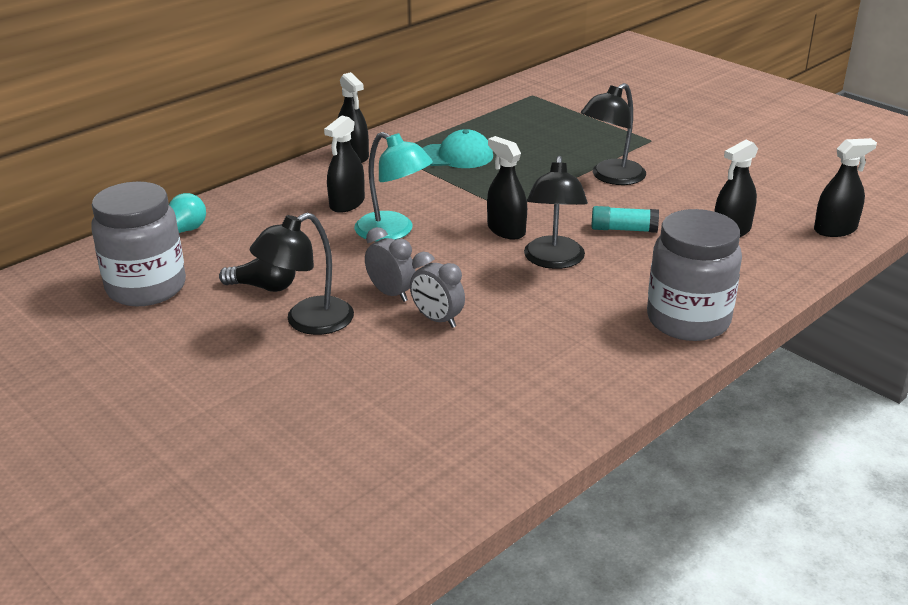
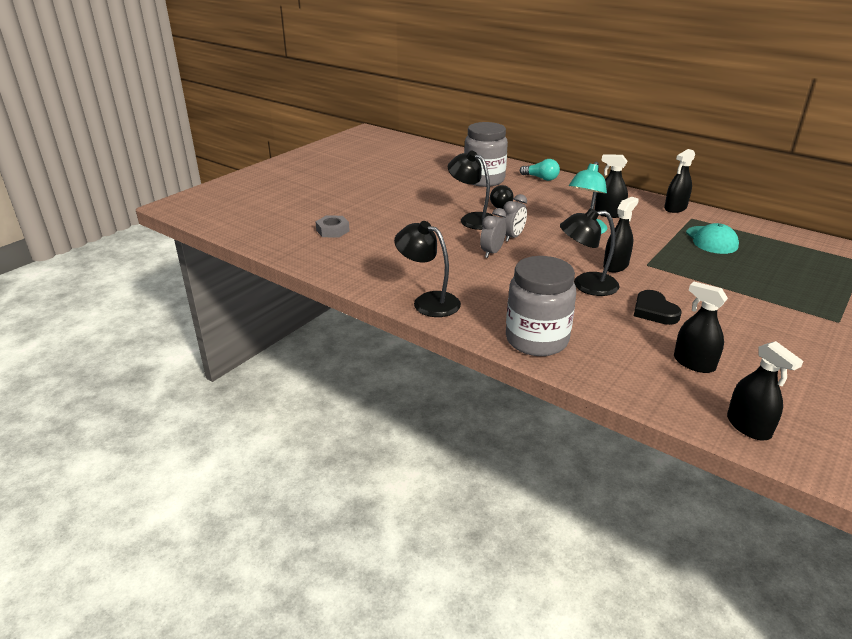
camera: 80 degrees right, 0 degrees up
black lamp [581,83,646,185] -> black lamp moved to [394,221,461,317]
turquoise glue stick [591,206,659,233] -> black heart [634,290,682,325]
none -> grey nut [315,215,350,238]

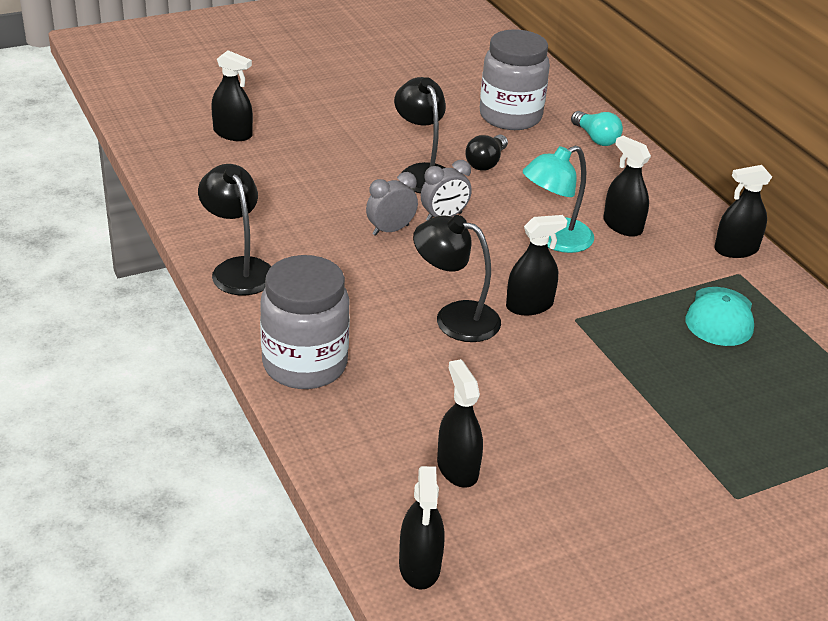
camera: 25 degrees right, 5 degrees up
grey nut [315,215,350,238] -> black spray bottle [211,50,253,141]
black heart [634,290,682,325] -> none

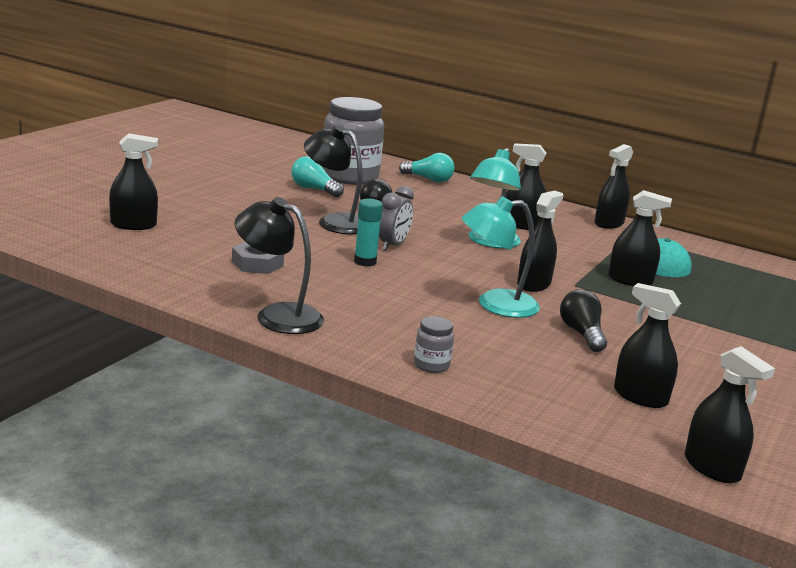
camera: 35 degrees left, 15 degrees down
grey jar [260,255,350,389] -> grey jar [414,316,454,373], size x0.42
grey clock [366,172,418,236] -> turquoise glue stick [354,199,383,267]
black lamp [413,215,501,342] -> turquoise lamp [462,196,540,318]
none -> grey nut [232,242,284,274]
none -> turquoise light bulb [291,156,344,197]
none -> black light bulb [560,289,607,352]
none -> black spray bottle [608,190,672,286]

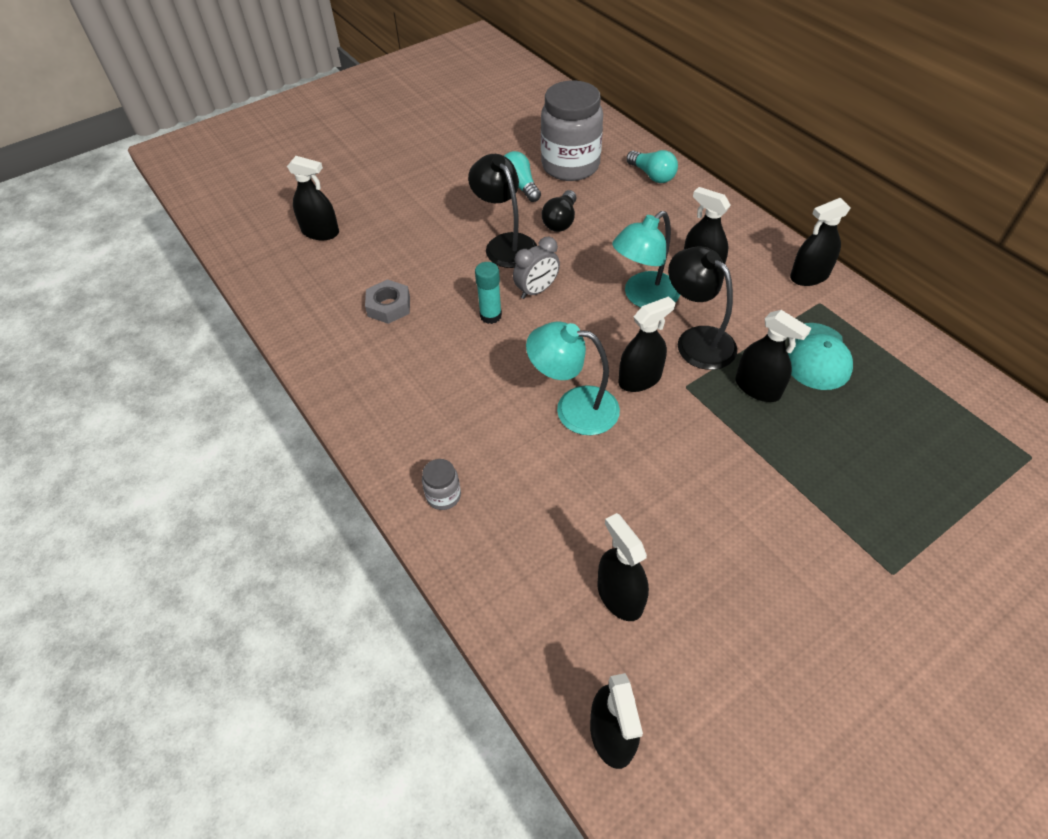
camera: 30 degrees right, 30 degrees up
black lamp [235,197,324,334] -> black lamp moved to [668,246,737,370]
black light bulb [560,289,607,352] -> none

